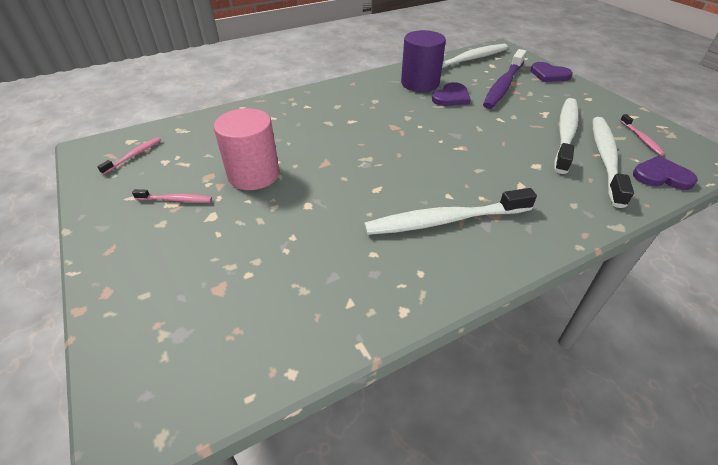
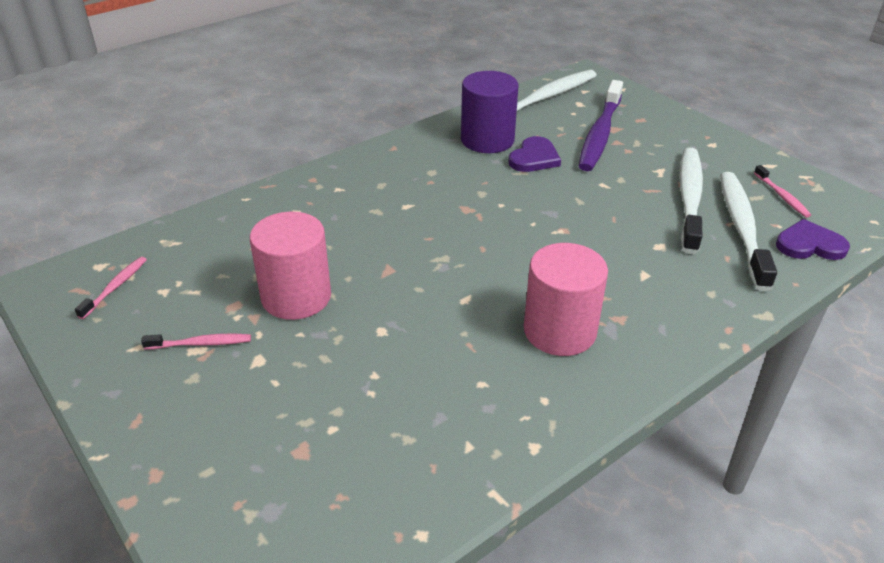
camera: 10 degrees left, 5 degrees down
white toothbrush [364,188,537,235] -> pink cylinder [524,243,608,356]
purple heart [530,62,573,82] -> none

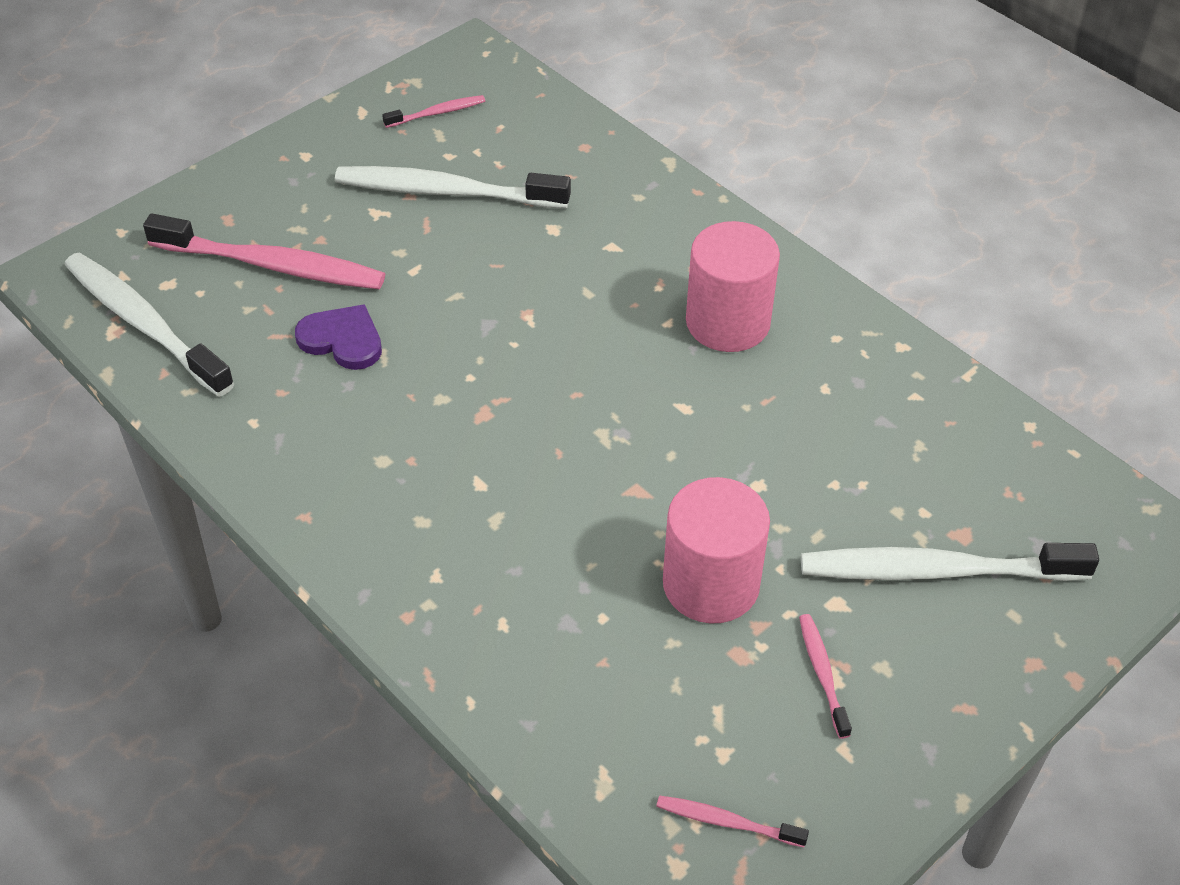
camera: 95 degrees left, 10 degrees up
purple cylinder [461,71,518,153] -> none
purple toothbrush [579,80,623,171] -> pink toothbrush [143,214,385,289]
white toothbrush [720,172,777,291] -> white toothbrush moved to [801,543,1099,581]
purple heart [776,219,850,260] -> none

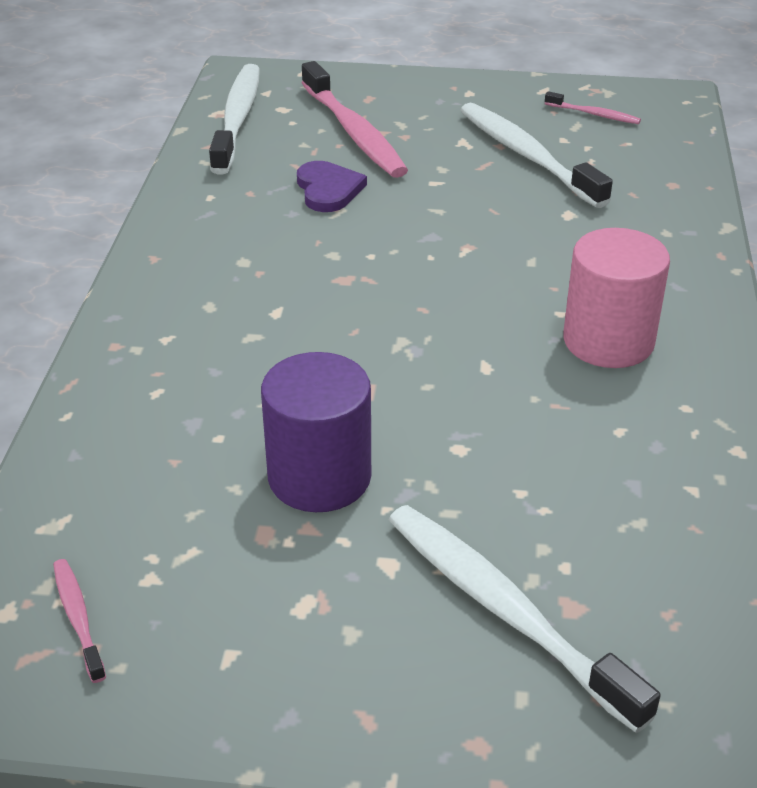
camera: 50 degrees right, 10 degrees down
pink cylinder [663,477,770,623] -> purple cylinder [261,352,371,512]
pink toothbrush [799,614,852,739] -> none

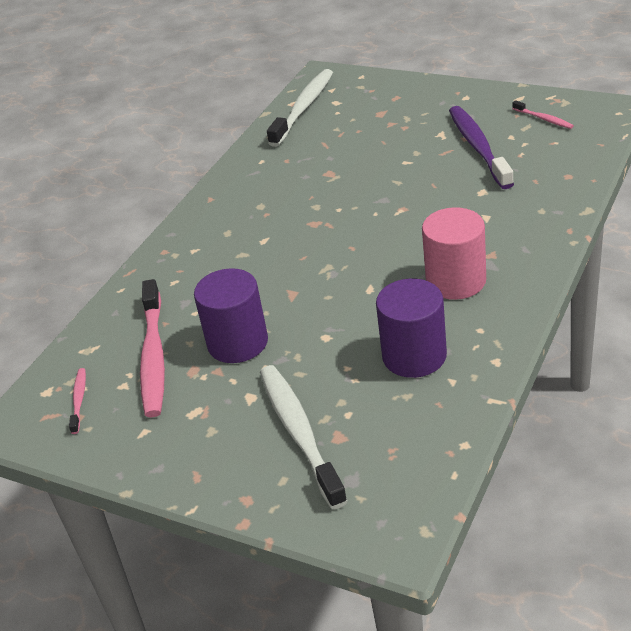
camera: 25 degrees right, 0 degrees up
purple heart [297,161,367,212] -> none
pink toothbrush [302,61,408,178] -> pink toothbrush moved to [140,279,165,418]
white toothbrush [460,103,613,208] -> purple toothbrush [449,106,514,189]
none -> purple cylinder [376,279,447,378]

